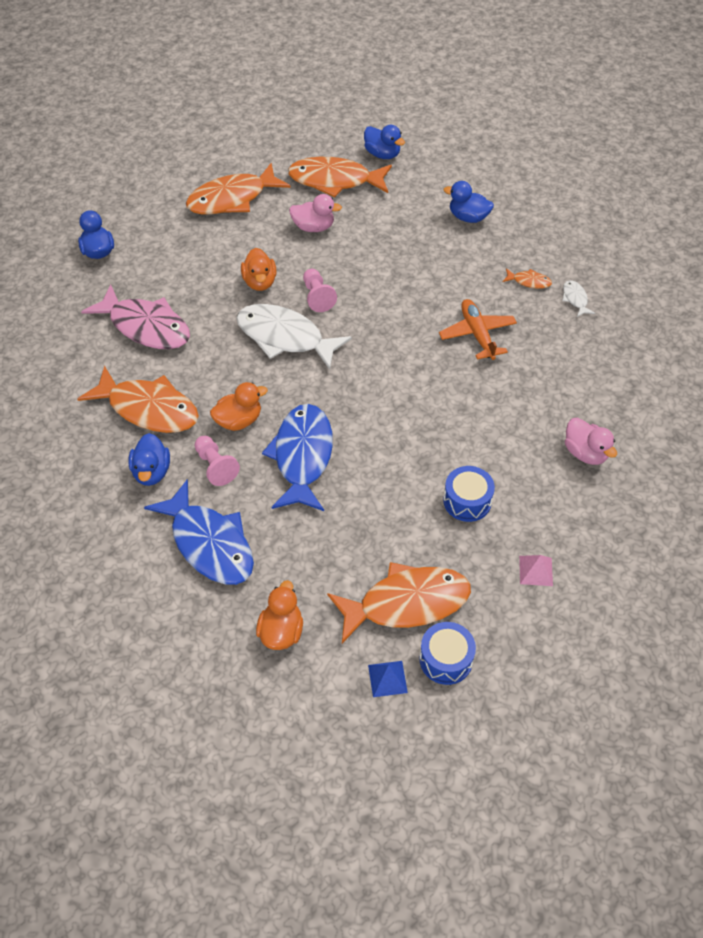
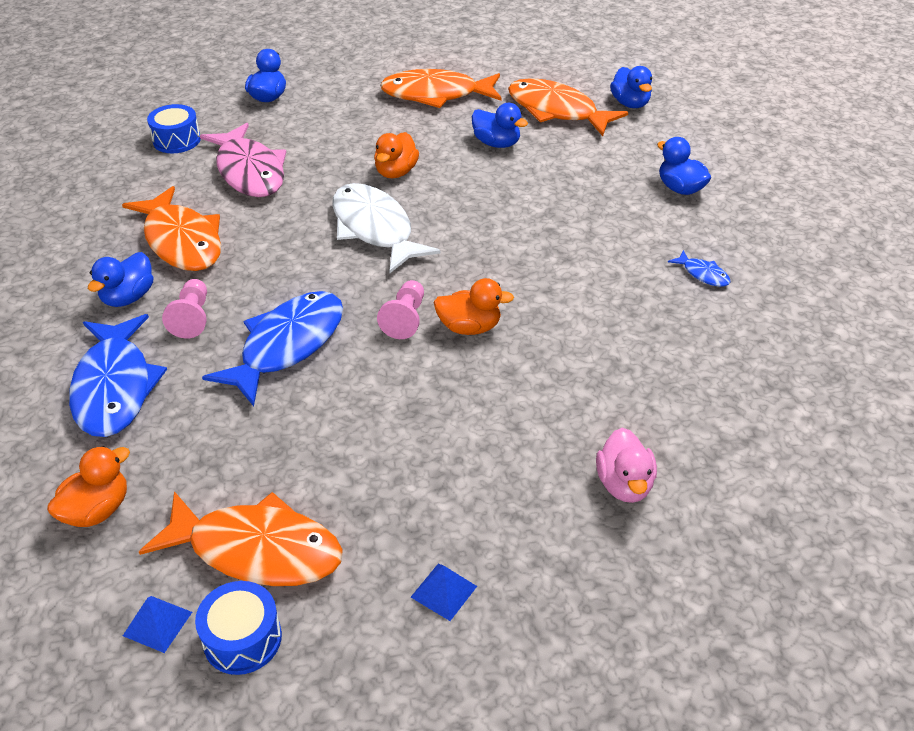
camera: 30 degrees right, 10 degrees down
orange duck [210,382,268,431] -> orange duck moved to [434,278,514,335]
pink duck [289,194,342,232] -> blue duck [472,103,528,148]
pink pawn [303,269,337,312] -> pink pawn moved to [377,280,424,339]
orange plane [439,299,517,360] -> none
blue drum [443,466,495,522] -> blue drum moved to [147,104,201,153]
orange fish [503,268,552,289] -> blue fish [668,250,731,287]
pink pyramid [519,555,553,586] -> blue pyramid [411,564,477,621]
white fish [562,280,595,317] -> none

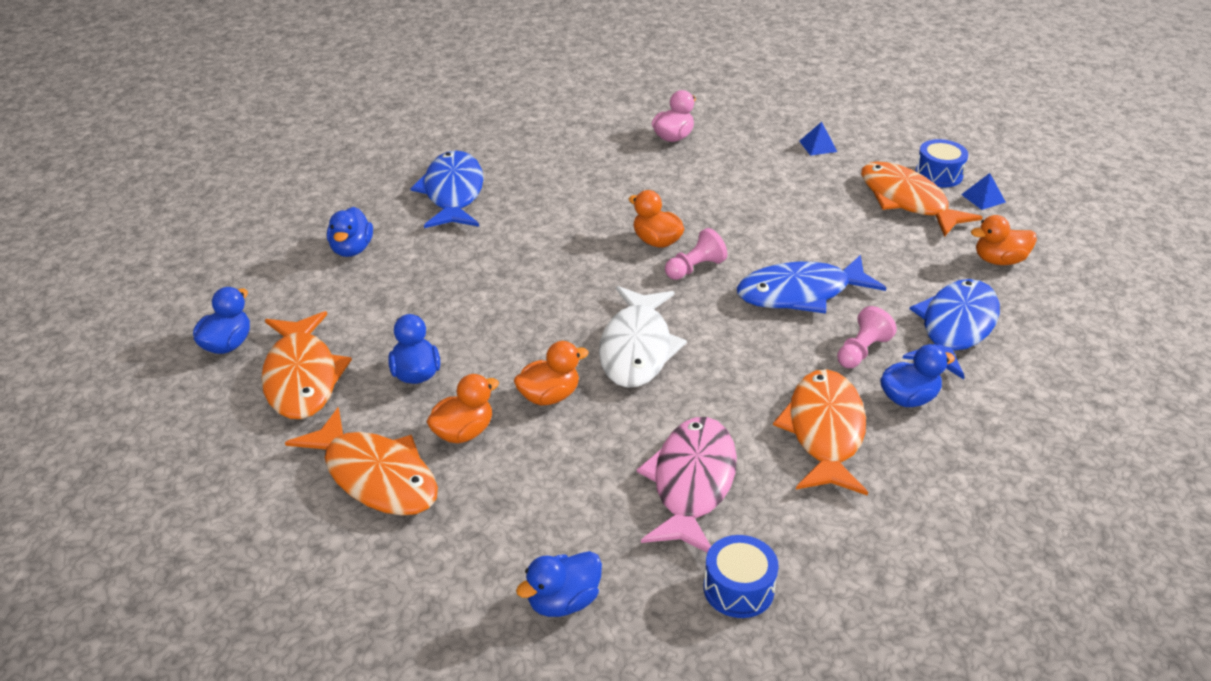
camera: 140 degrees left, 5 degrees down
blue fish [668,250,731,287] -> blue fish [410,151,484,228], size x2.33
none -> orange duck [427,374,499,443]

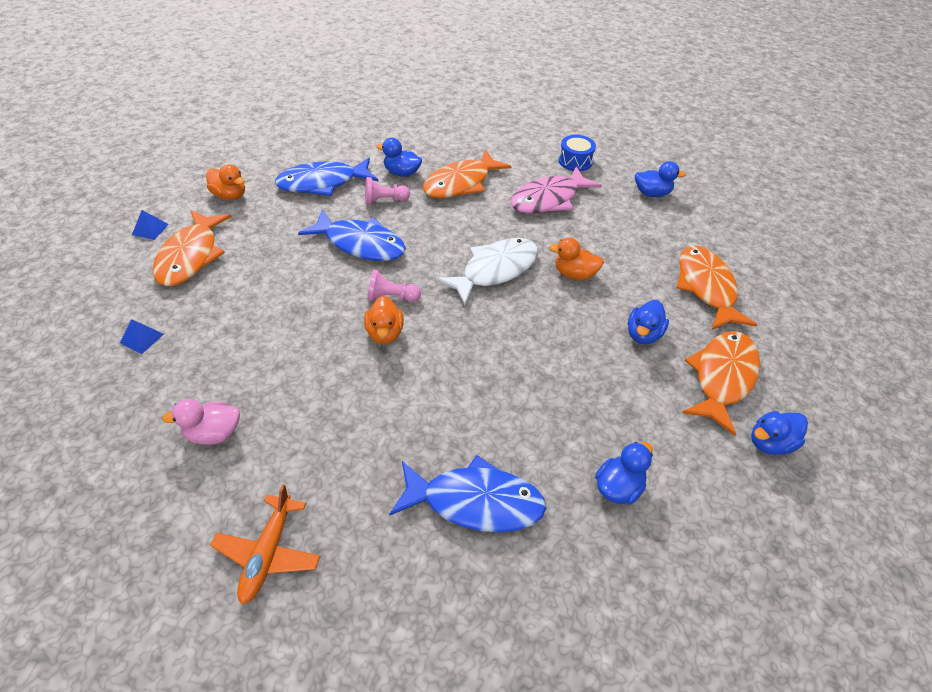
camera: 140 degrees left, 10 degrees up
blue fish [410,151,484,228] -> blue fish turned 120 degrees counterclockwise [389,455,547,532]
orange duck [427,374,499,443] -> none
blue drum [915,139,968,187] -> none
none -> orange plane [210,484,320,604]

